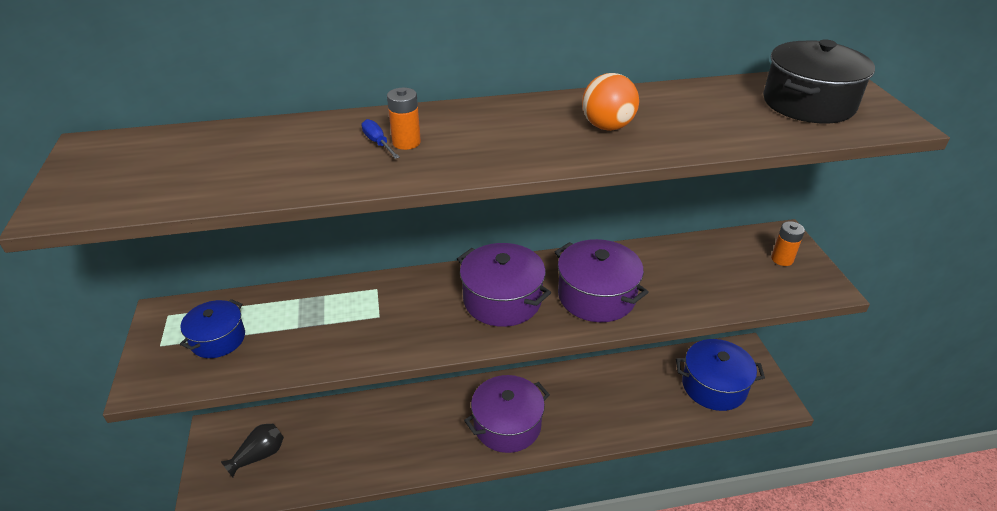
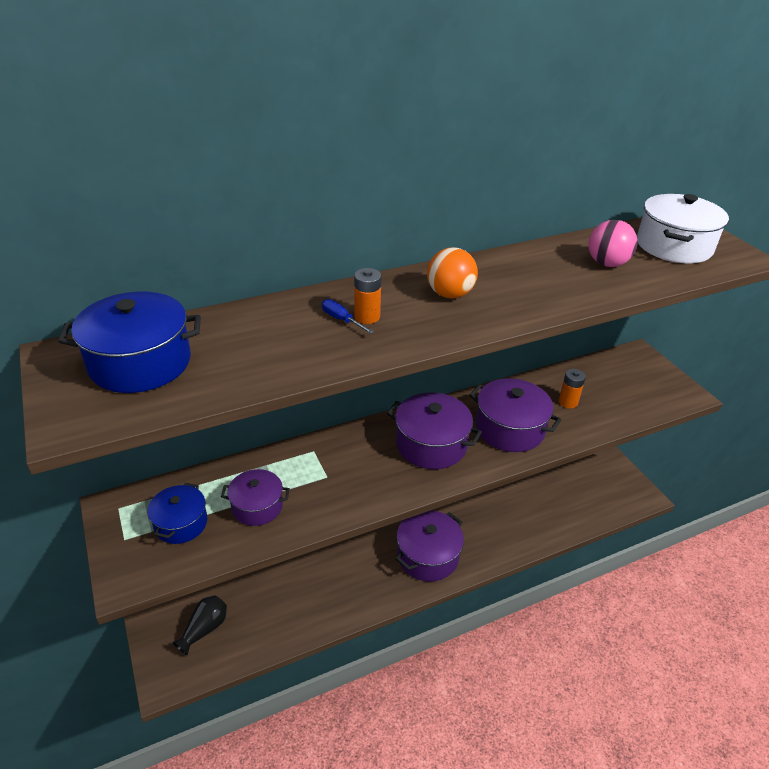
camera: 15 degrees left, 0 degrees up
orange ball [582,73,639,131] -> orange ball moved to [427,247,478,298]
blue pot [676,339,765,411] -> blue pot moved to [58,292,201,393]
black pot [763,39,875,123] -> white pot [637,194,729,263]
orange battery [771,221,805,266] -> orange battery moved to [559,369,586,409]
none -> purple pot [221,469,290,526]
none -> pink ball [589,220,637,267]

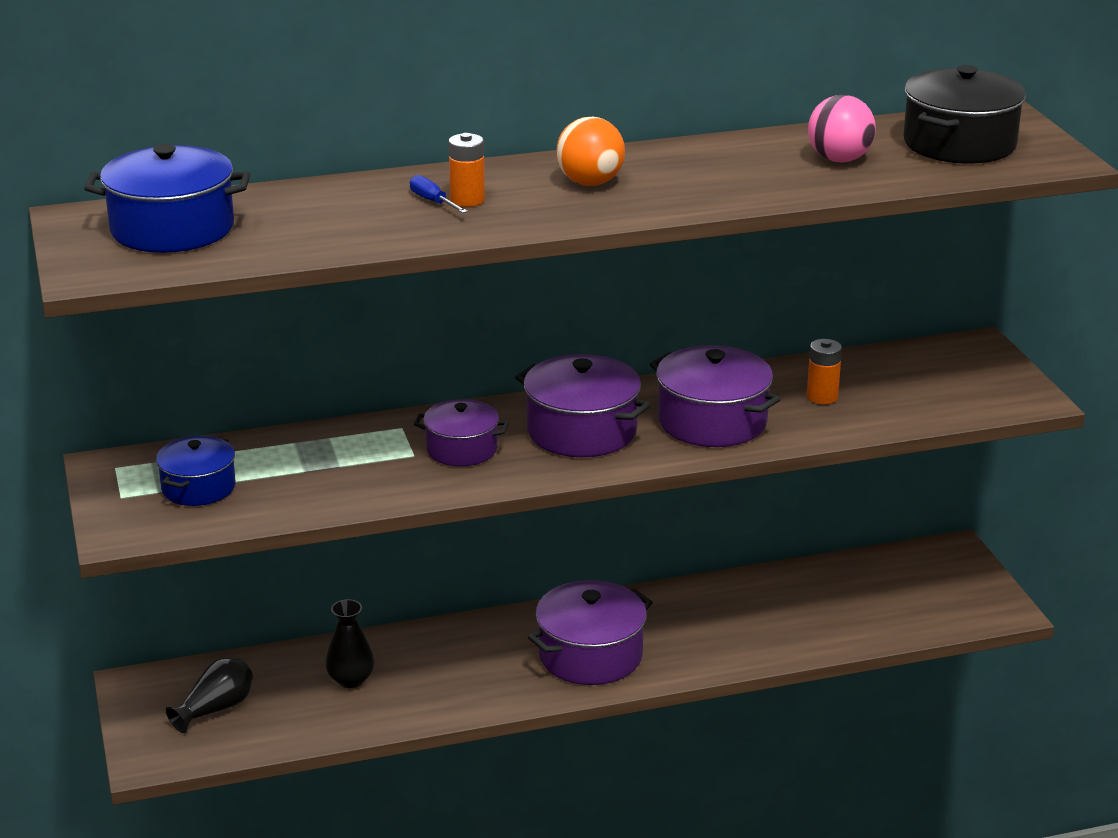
camera: 10 degrees right, 10 degrees down
purple pot [221,469,290,526] -> purple pot moved to [414,399,509,466]
white pot [637,194,729,263] -> black pot [903,65,1026,164]
none -> black vase [325,599,375,688]

